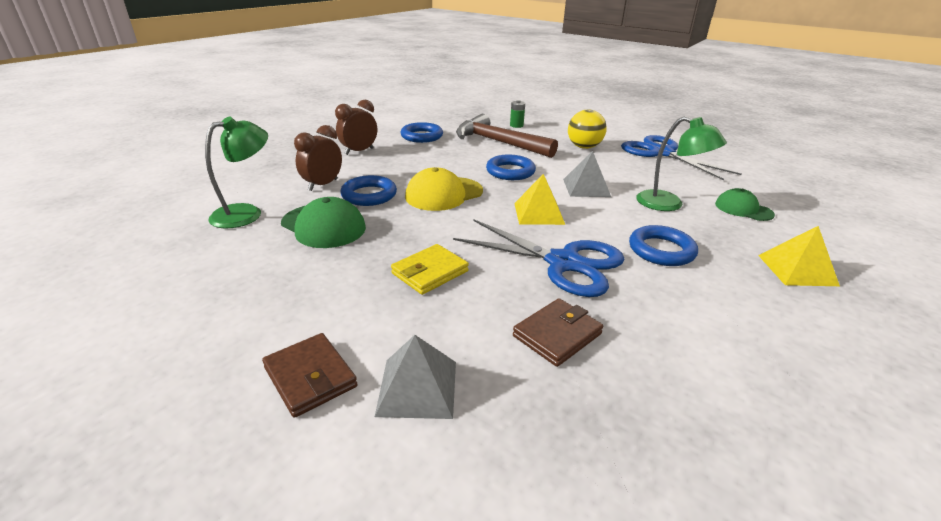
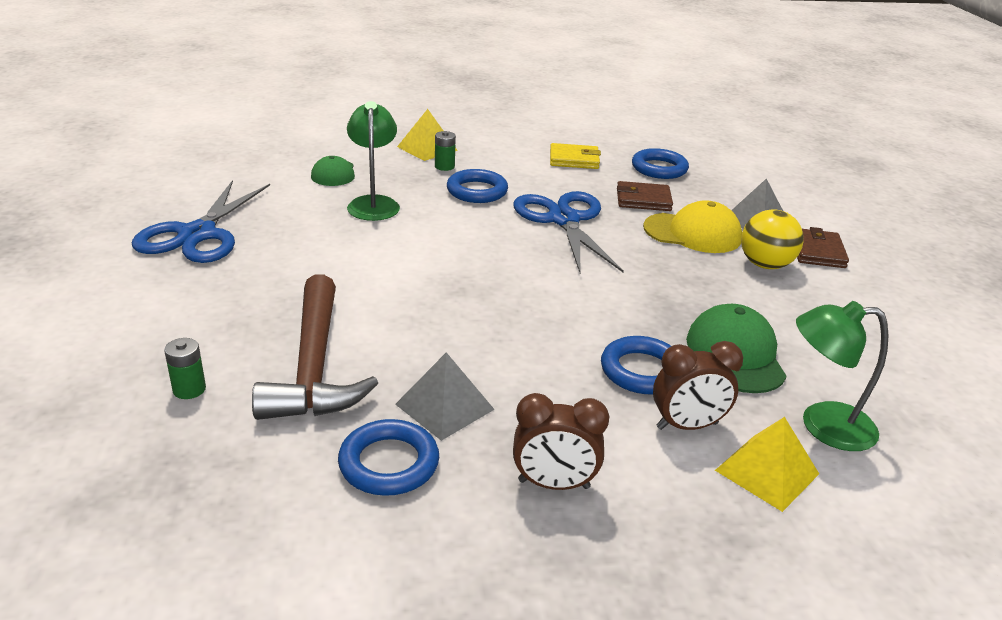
camera: 135 degrees left, 0 degrees up
yellow wallet [391,244,469,295] -> yellow wallet moved to [550,143,601,169]
yellow cap [405,167,483,211] -> yellow cap moved to [643,200,742,253]
blue ring [486,155,536,180] -> blue ring moved to [632,148,689,179]
yellow pyramid [514,174,565,225] -> yellow pyramid moved to [715,417,819,512]
grey pyramid [563,151,611,197] -> grey pyramid moved to [395,352,495,441]
yellow ball [568,110,607,149] -> yellow ball moved to [741,209,804,269]
none -> green battery [435,131,456,171]

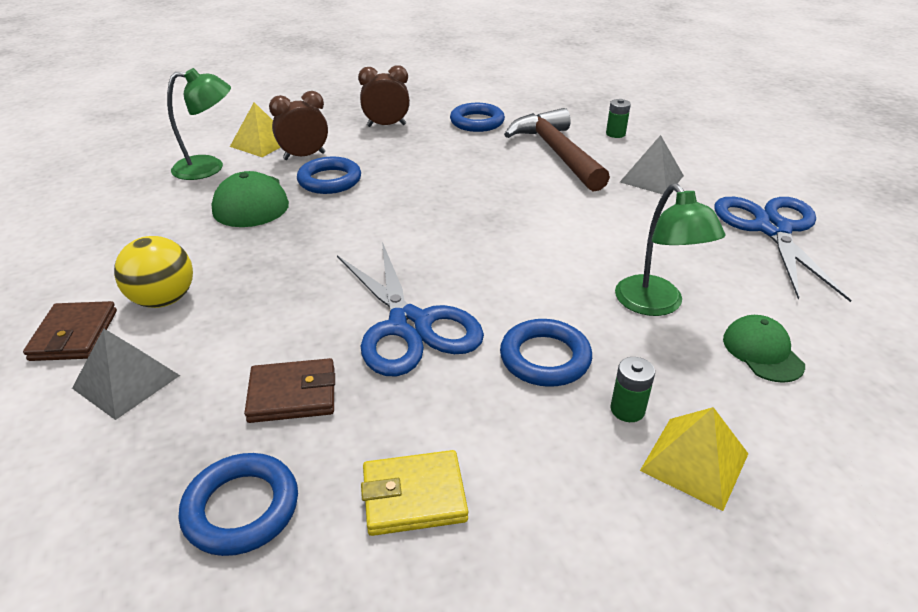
camera: 170 degrees right, 5 degrees up
grey pyramid [395,352,495,441] -> grey pyramid moved to [620,135,684,195]
yellow cap [643,200,742,253] -> none

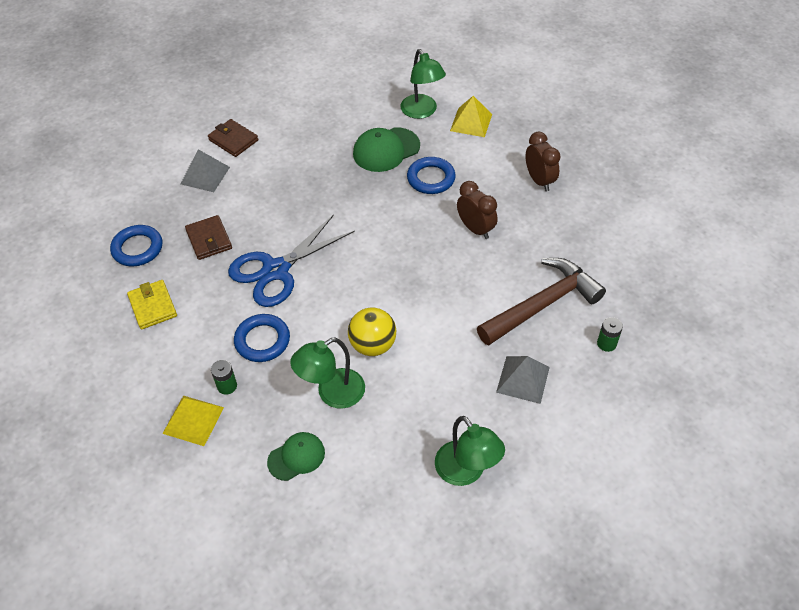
camera: 75 degrees right, 15 degrees up
brown wallet [23,301,117,361] -> brown wallet turned 60 degrees clockwise [208,119,258,157]
yellow ball [114,236,193,308] -> yellow ball moved to [348,308,396,356]
brown clock [269,91,328,160] -> brown clock moved to [457,181,498,239]
blue ring [450,103,505,132] -> none
blue scissors [714,197,851,302] -> green lamp [435,416,505,486]

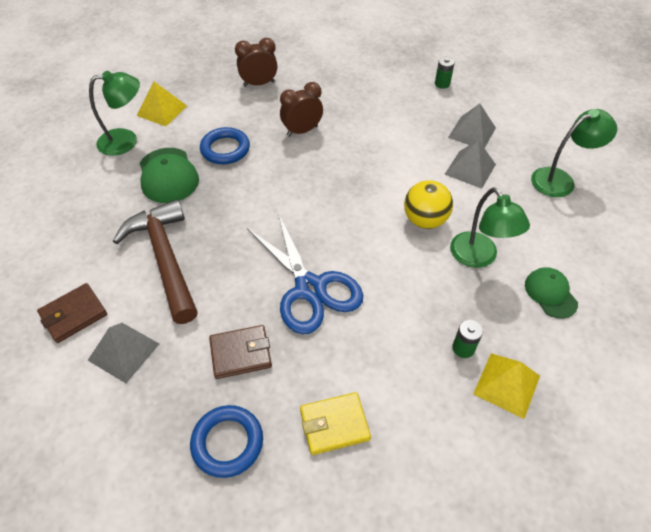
camera: 80 degrees left, 0 degrees up
blue ring [234,314,290,362] -> none
brown hammer [477,258,606,345] -> brown hammer moved to [113,199,198,324]
none -> grey pyramid [444,140,496,189]

